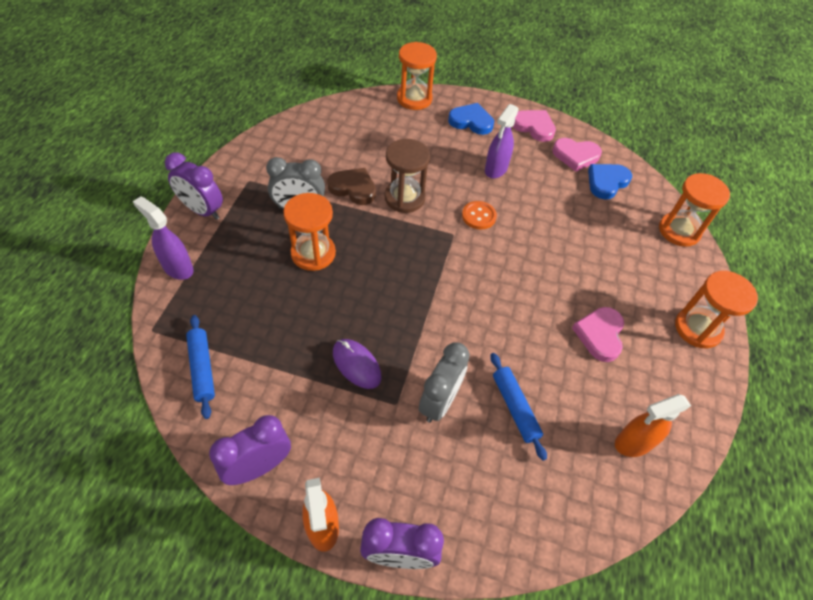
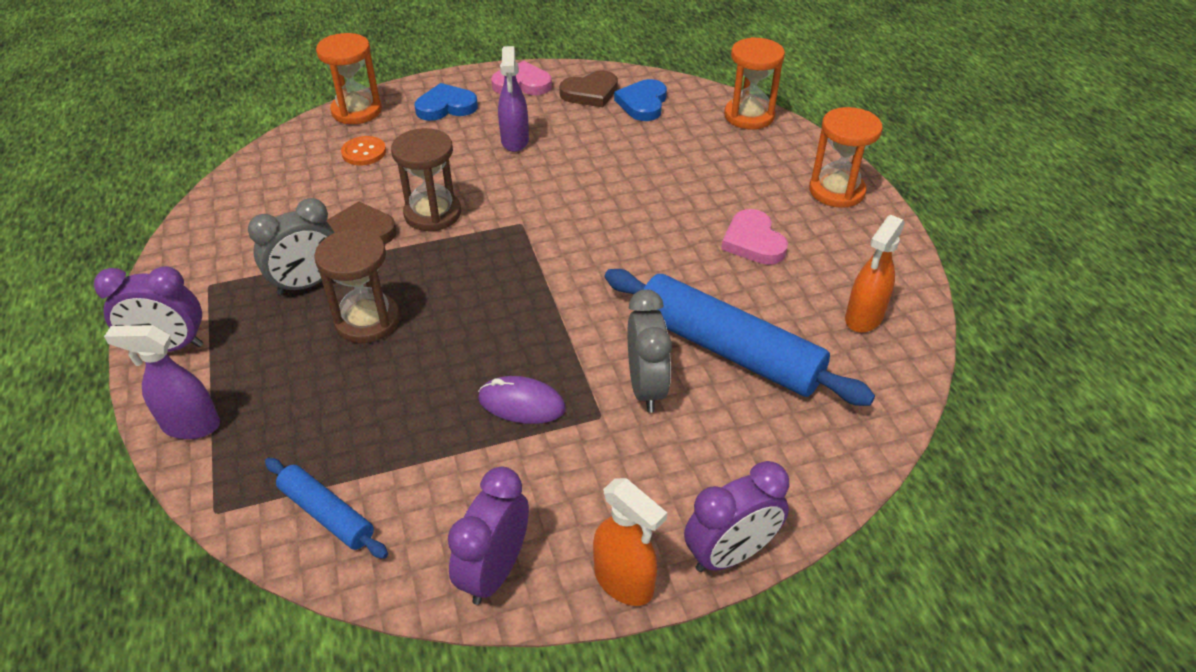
camera: 30 degrees left, 10 degrees down
orange hourglass [283,193,336,271] -> brown hourglass [314,228,400,343]
orange button [462,201,497,229] -> orange button moved to [341,136,386,165]
blue rolling pin [490,353,547,461] -> blue rolling pin [605,269,875,406], size x1.95
pink heart [552,138,602,172] -> brown heart [559,70,618,107]

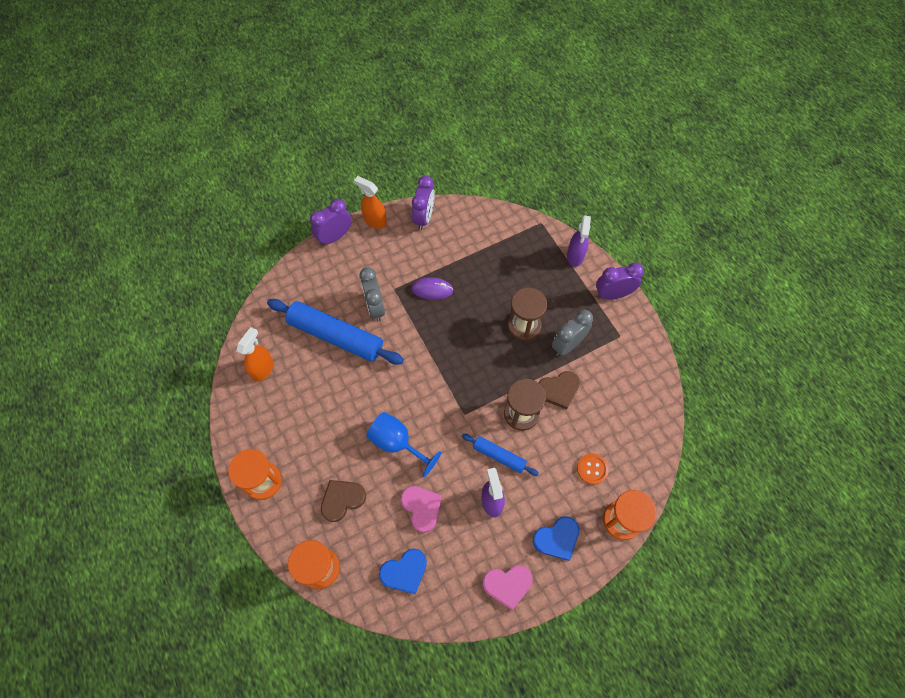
camera: 170 degrees right, 20 degrees up
purple spray bottle [104,325,220,439] -> purple spray bottle turned 105 degrees clockwise [567,215,591,267]
blue rolling pin [265,458,388,559] -> blue rolling pin moved to [462,434,539,476]
brown heart [559,70,618,107] -> brown heart moved to [321,480,366,522]
blue heart [614,79,667,121] -> blue heart turned 60 degrees clockwise [379,549,427,594]
pink heart [721,209,788,265] -> pink heart moved to [401,486,442,533]
none -> blue goblet [366,412,442,477]

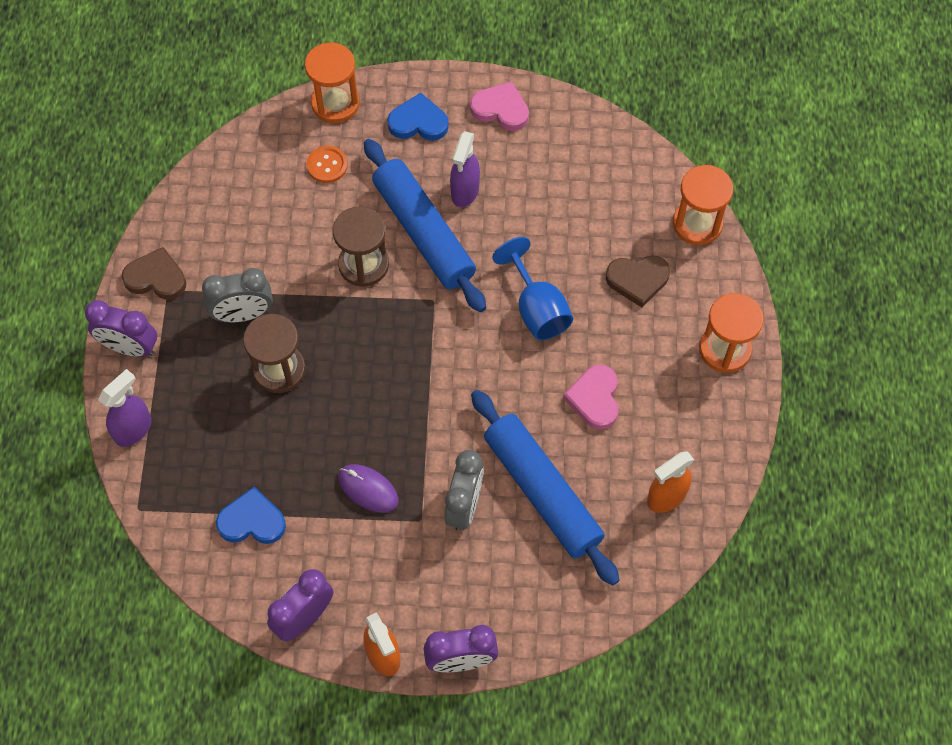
camera: 150 degrees left, 0 degrees up
blue heart [379,549,427,594] -> blue heart moved to [216,487,286,544]
pink heart [401,486,442,533] -> pink heart moved to [563,364,618,430]
blue rolling pin [462,434,539,476] -> blue rolling pin [364,139,486,312], size x1.95
brown heart [538,371,580,409] -> brown heart moved to [122,247,186,300]

